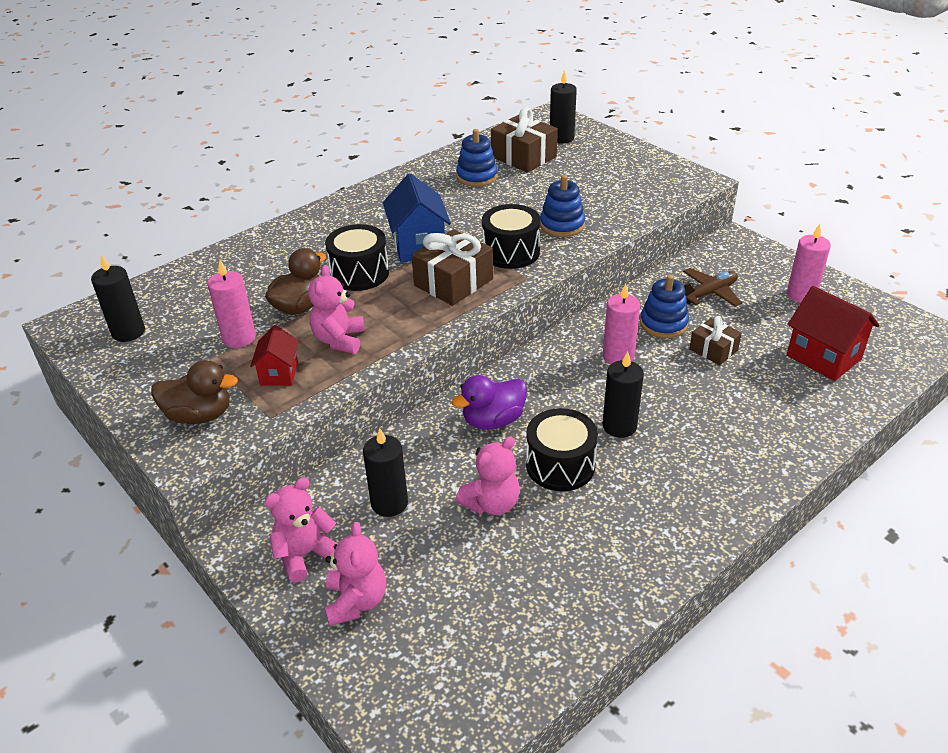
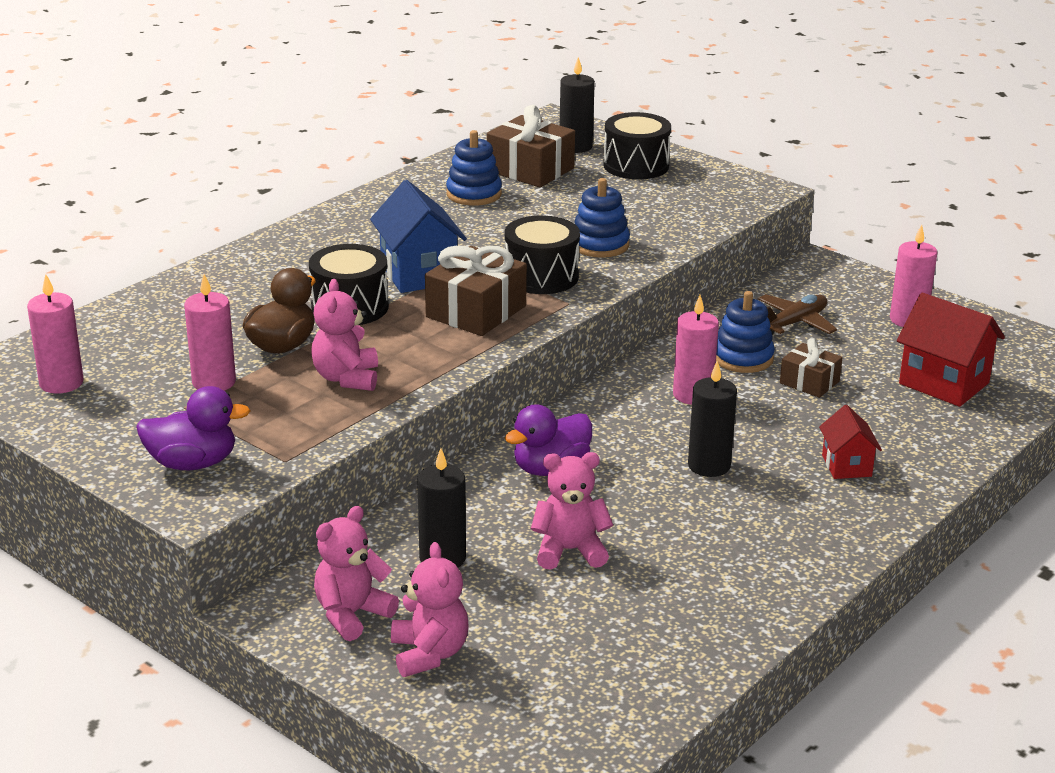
camera: 10 degrees left, 10 degrees down
black candle [91,254,145,342] -> pink candle [27,274,84,394]
brown duck [151,360,238,424] -> purple duck [136,386,250,470]
red house [250,325,299,386] -> red house moved to [819,405,882,479]
pink teddy bear [455,436,520,515] -> pink teddy bear turned 135 degrees counterclockwise [531,452,613,570]
black drum [526,408,598,491] -> black drum moved to [603,112,671,179]

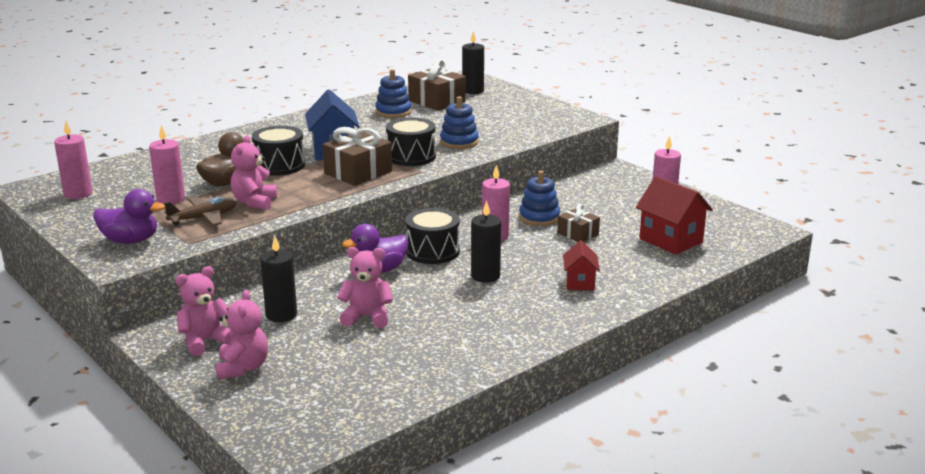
camera: 10 degrees right, 5 degrees down
black drum [603,112,671,179] -> black drum moved to [405,208,460,264]
brown plane [758,294,837,335] -> brown plane moved to [164,197,237,226]

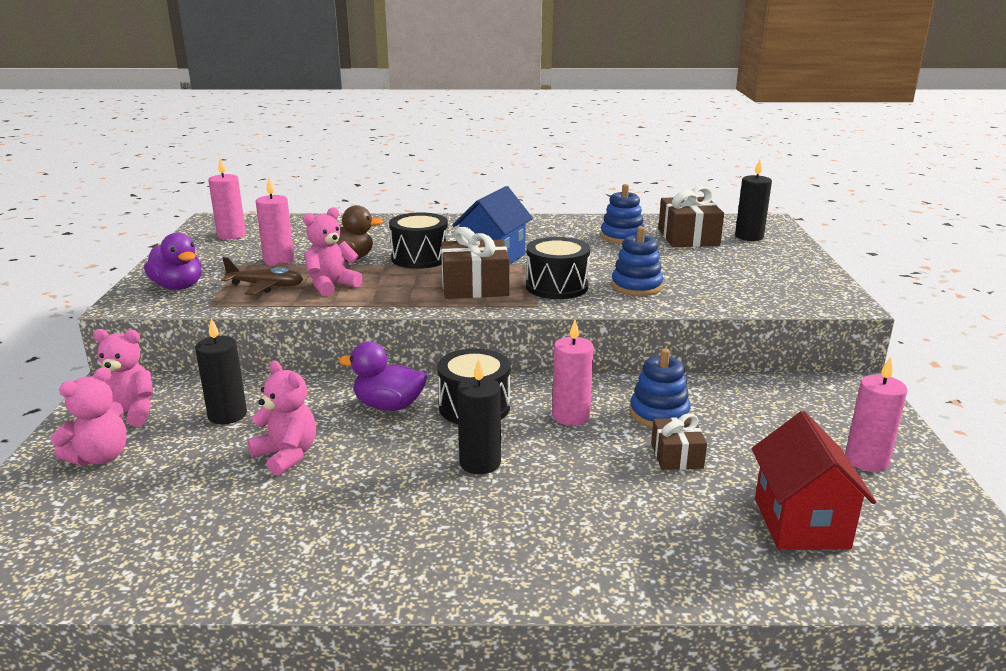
camera: 40 degrees right, 0 degrees up
red house [563,240,600,290] -> none

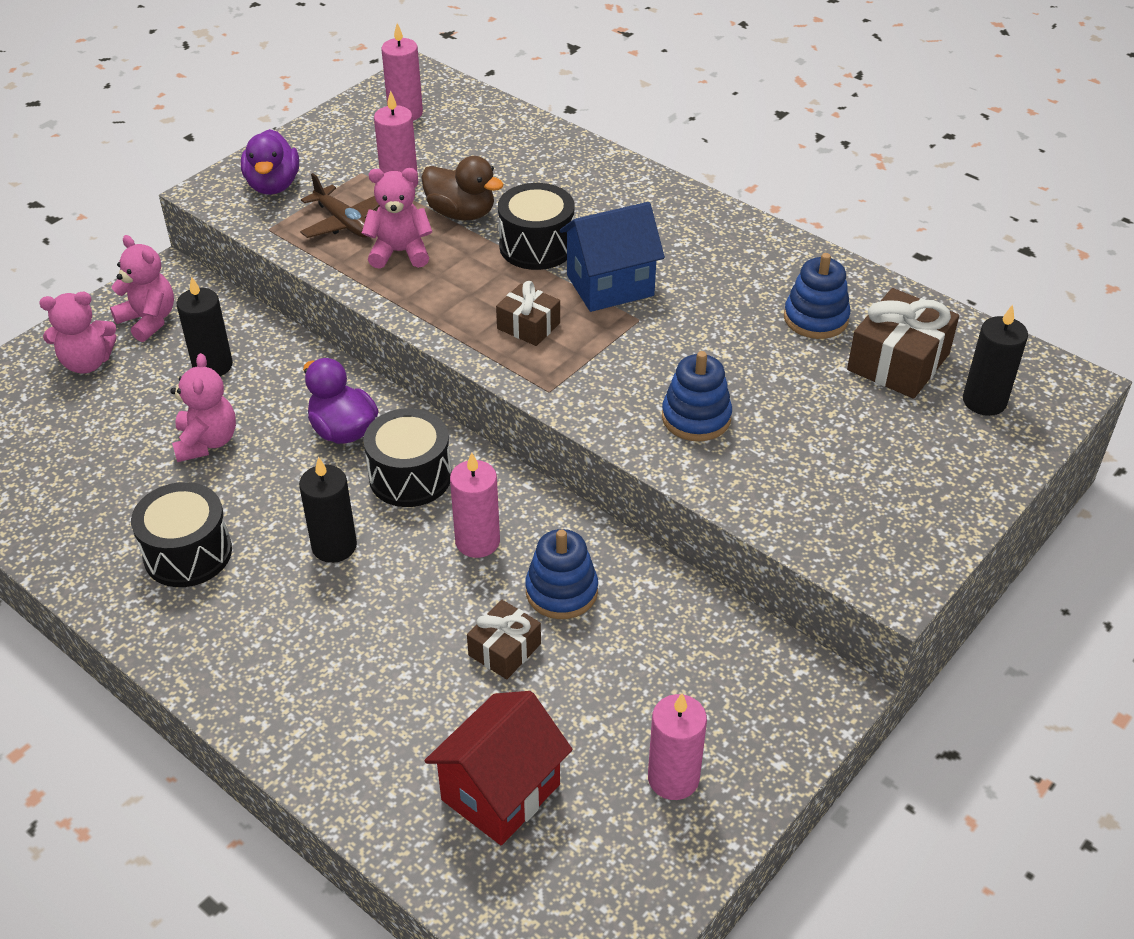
camera: 40 degrees right, 20 degrees up
brown gift [441,227,509,299] -> brown gift [496,281,560,346], size x0.60
black drum [526,237,590,299] -> black drum moved to [131,482,232,587]

